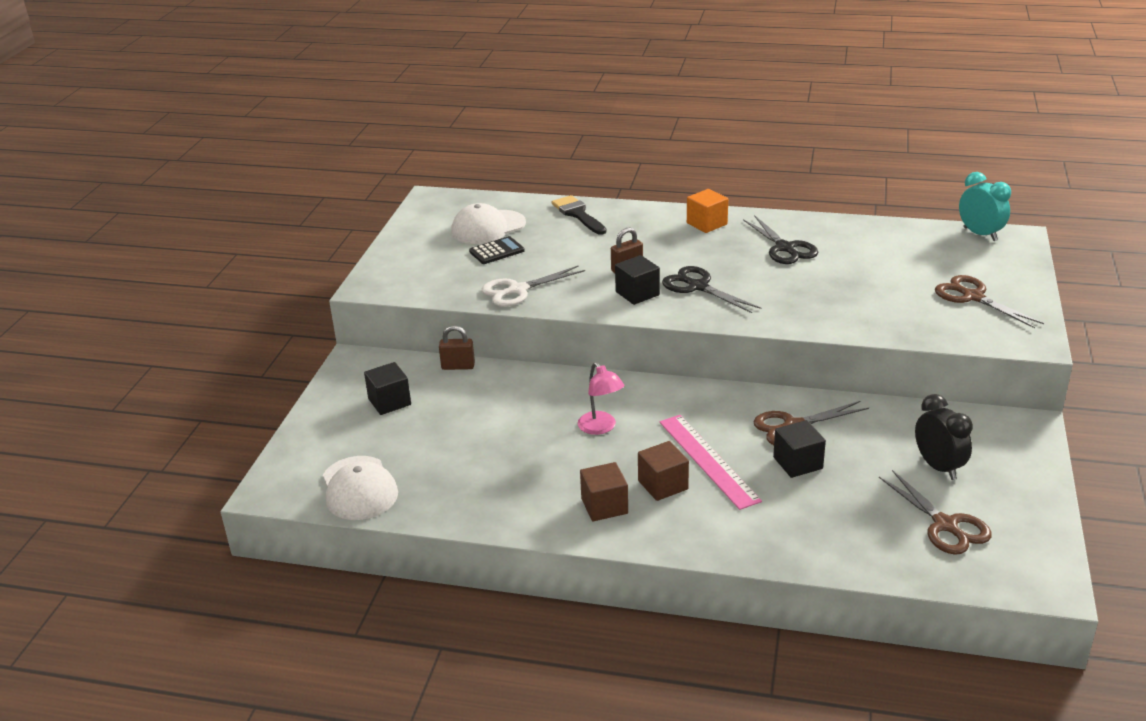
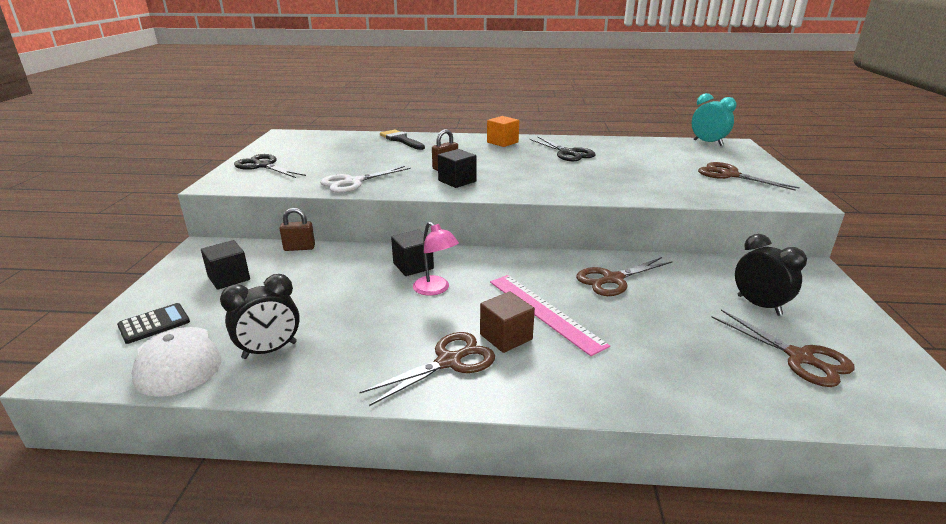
camera: 10 degrees left, 5 degrees down
white cap [451,203,526,244] -> none
black calculator [469,236,525,264] -> black calculator moved to [117,303,190,344]
brown cube [580,462,628,521] -> brown scissors [360,332,495,406]
black scissors [662,266,762,313] -> black scissors moved to [234,154,306,178]
black cube [773,420,826,478] -> black cube moved to [391,230,434,276]
none -> black clock [220,274,300,359]

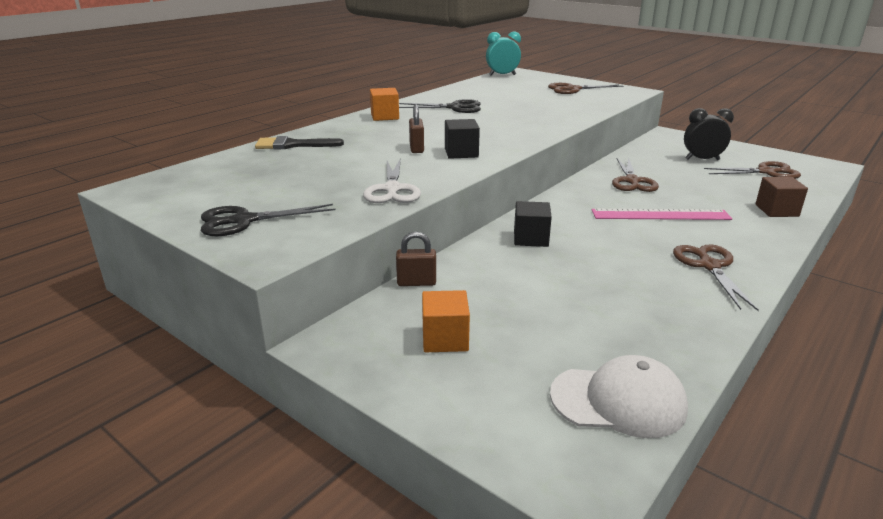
camera: 55 degrees left, 0 degrees up
black calculator [117,303,190,344] -> none
black cube [201,240,250,290] -> orange cube [422,290,470,352]
black clock [220,274,300,359] -> none
brown padlock [279,208,315,251] -> brown padlock turned 60 degrees clockwise [396,232,436,286]
pink lamp [413,222,459,296] -> none
brown cube [480,291,535,353] -> brown cube moved to [756,177,808,217]

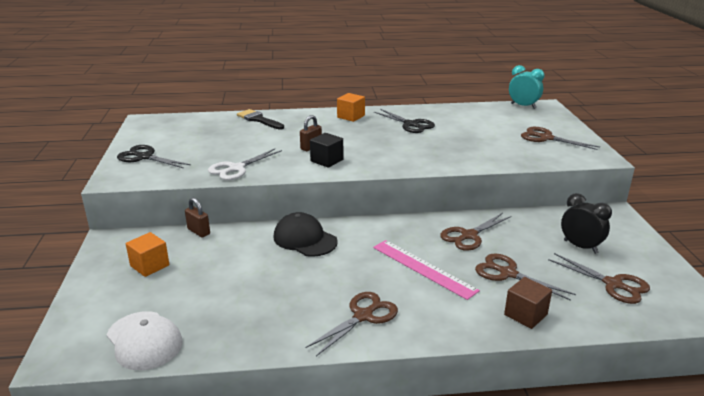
camera: 45 degrees right, 0 degrees up
black cube [514,201,552,247] -> black cap [273,212,338,257]
none -> brown scissors [475,254,576,301]

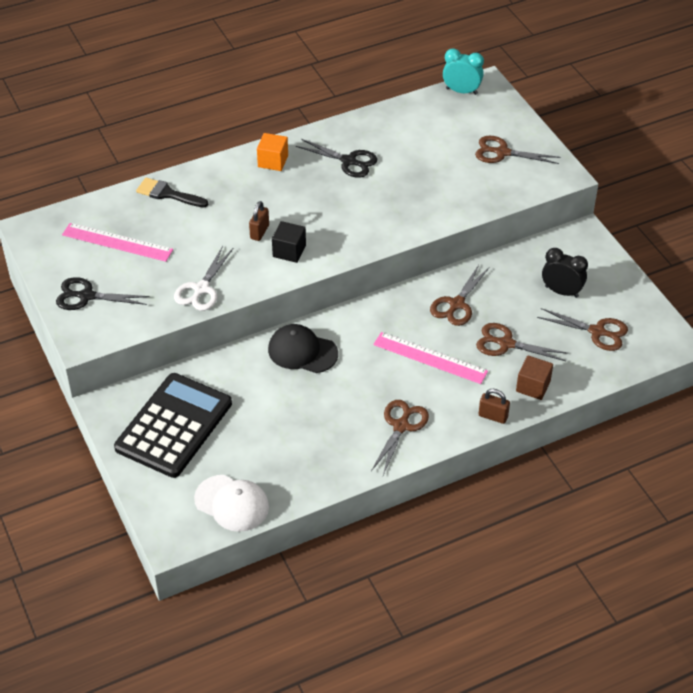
camera: 20 degrees left, 20 degrees up
orange cube [126,232,169,277] -> black calculator [114,373,232,478]
brown padlock [185,198,210,237] -> brown padlock moved to [479,389,510,424]
none -> pink ruler [62,223,173,262]

